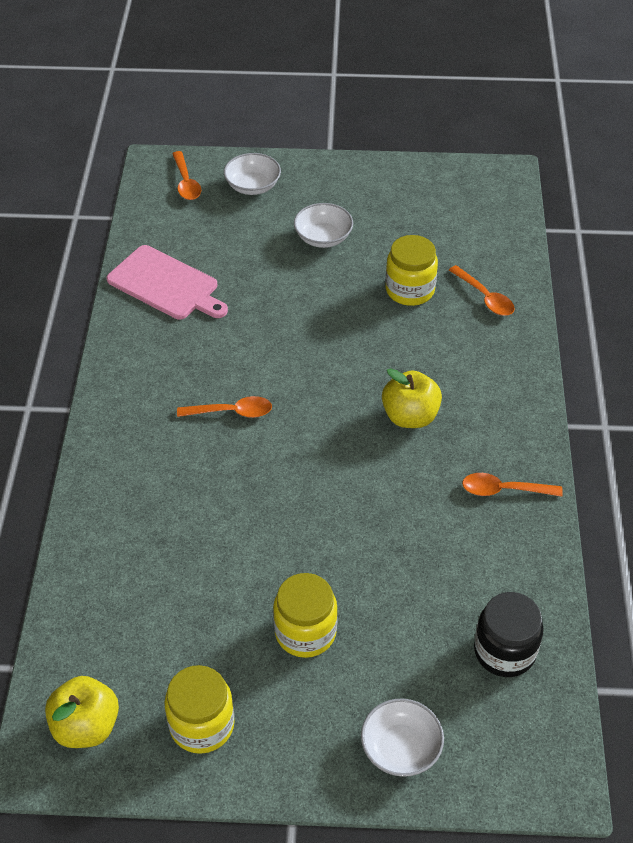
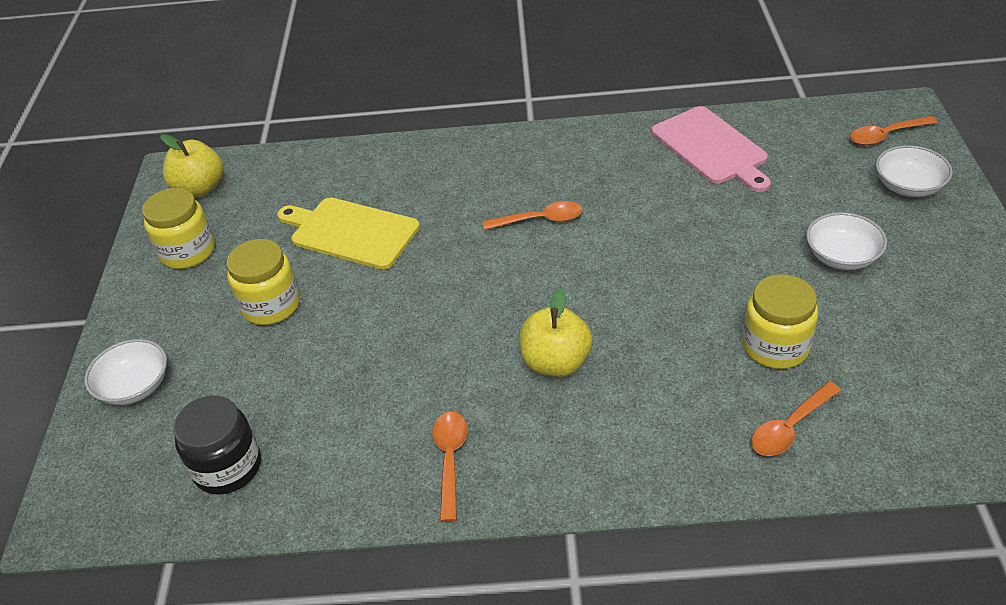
camera: 90 degrees right, 5 degrees down
pink cutting board [107,245,228,319] -> pink cutting board turned 60 degrees counterclockwise [652,106,771,192]
orange spoon [177,396,272,418] -> orange spoon turned 90 degrees counterclockwise [482,201,583,230]
none -> yellow cutting board [277,197,420,270]

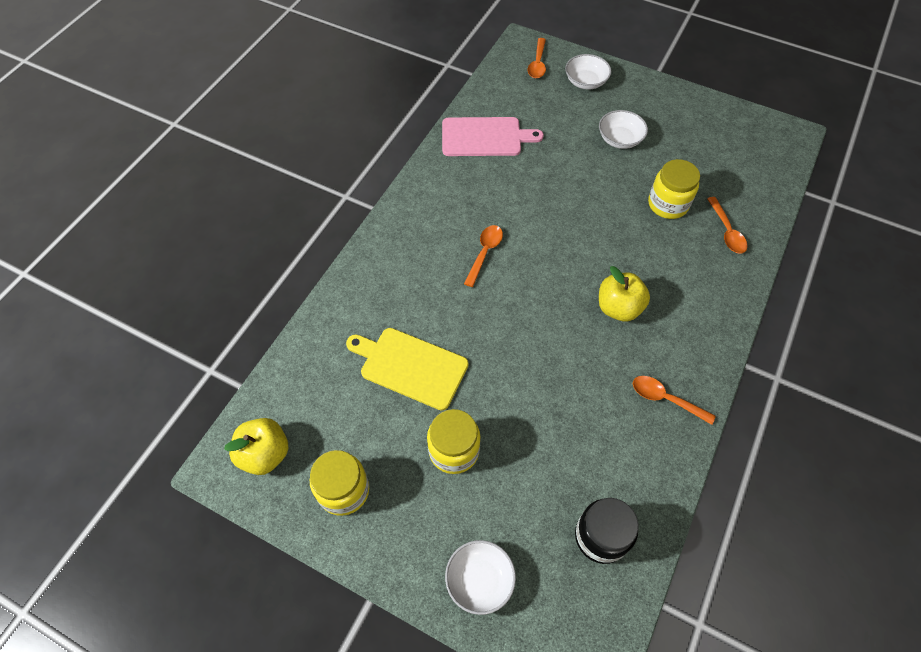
camera: 65 degrees left, 15 degrees up
yellow cutting board [277,197,420,270] -> yellow cutting board turned 60 degrees clockwise [346,328,469,411]

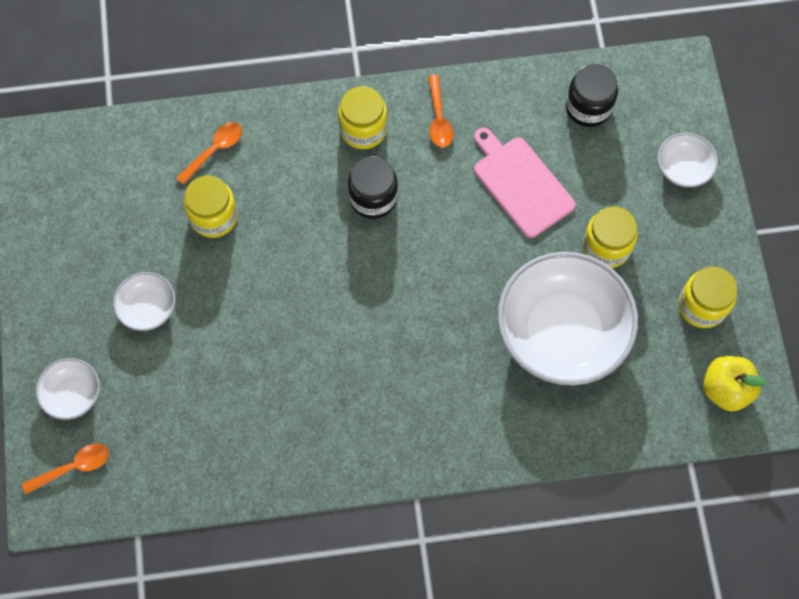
camera: 125 degrees left, 10 degrees up
yellow cutting board [346,328,469,411] -> white bowl [497,252,638,385]
pink cutting board [442,117,544,156] -> pink cutting board moved to [474,128,576,238]
orange spoon [464,225,503,287] -> none
yellow apple [599,266,650,321] -> black jar [348,156,398,219]
none -> yellow jar [338,86,387,149]

